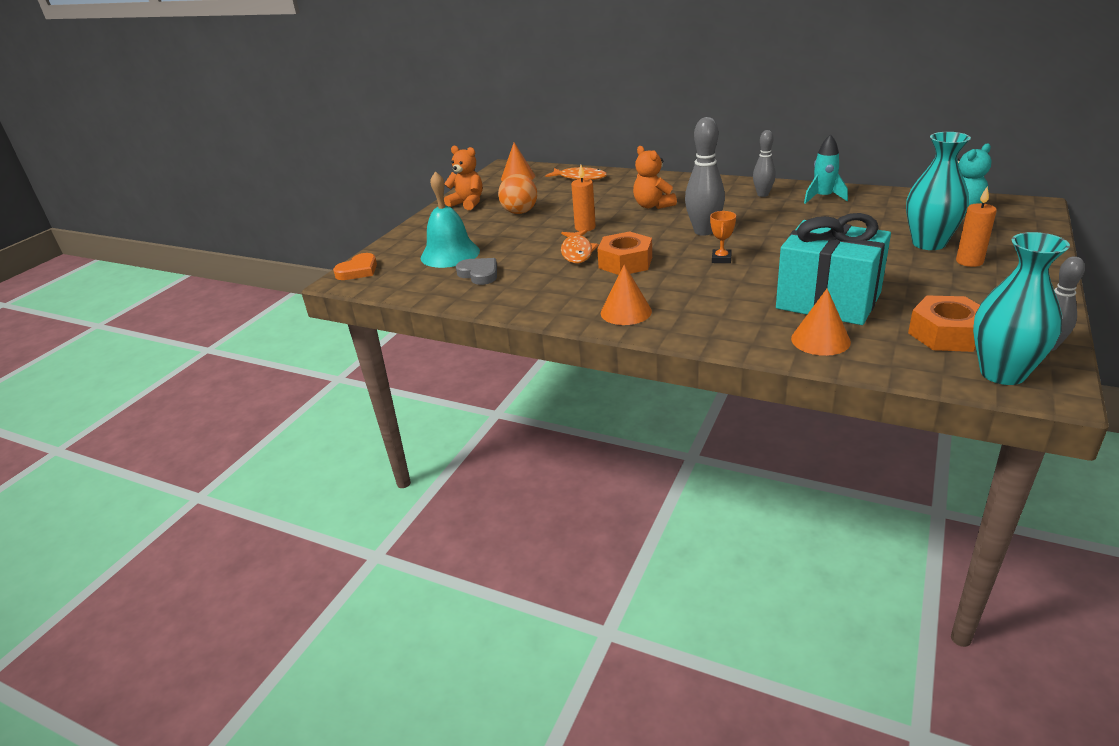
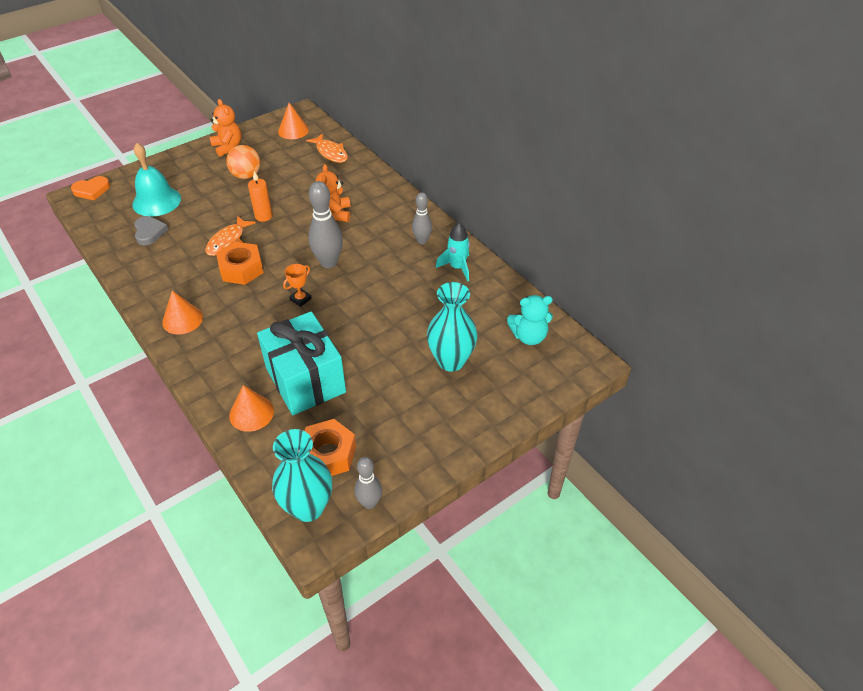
camera: 25 degrees right, 15 degrees up
orange candle [956,186,997,267] -> none

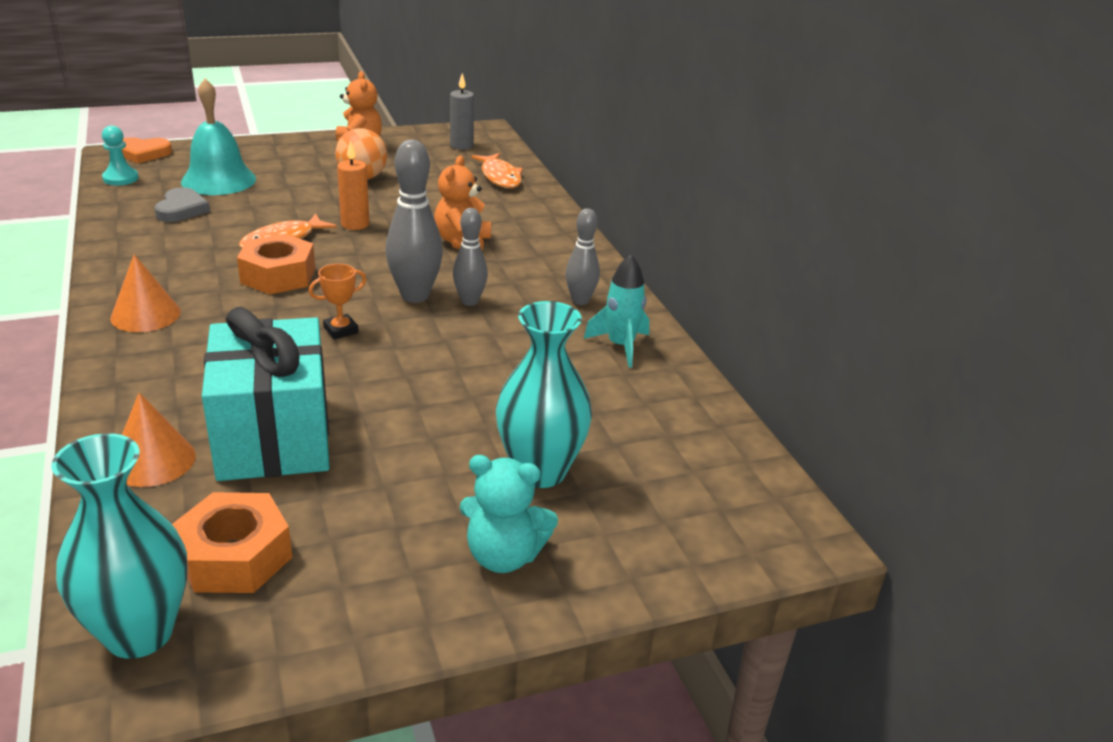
camera: 15 degrees right, 15 degrees down
orange cone [278,103,309,139] -> grey candle [450,73,474,150]
grey bowling pin [355,457,382,509] -> grey bowling pin moved to [453,208,488,306]
turquoise teddy bear [507,295,553,345] -> turquoise teddy bear moved to [460,455,558,573]
none -> turquoise pawn [102,125,139,185]

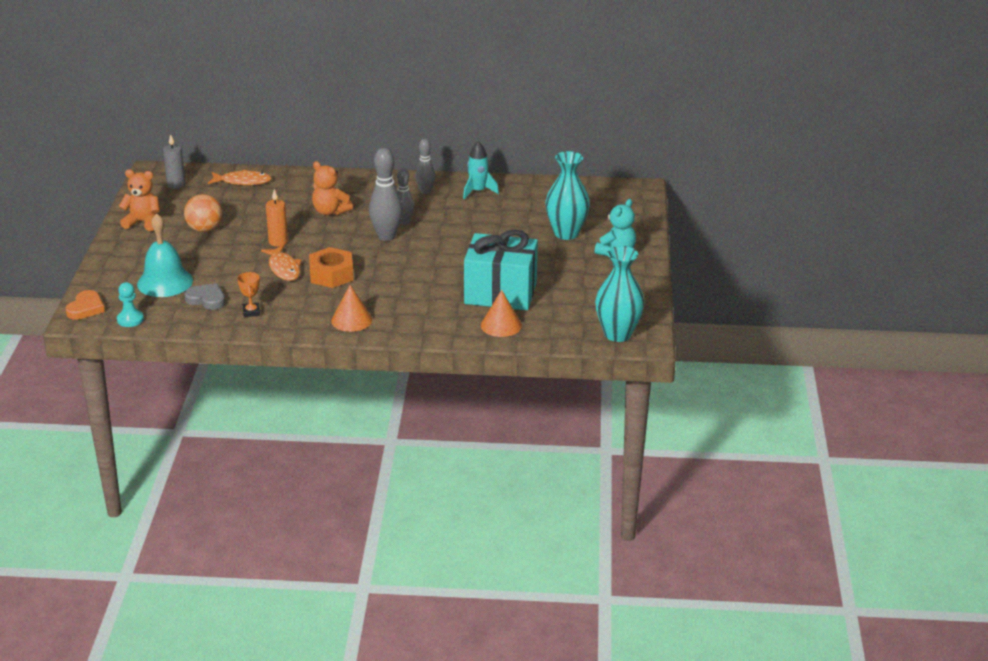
camera: 65 degrees left, 0 degrees up
orange nut [172,492,292,593] -> none
orange trophy [309,264,367,339] -> orange trophy moved to [237,272,260,317]

